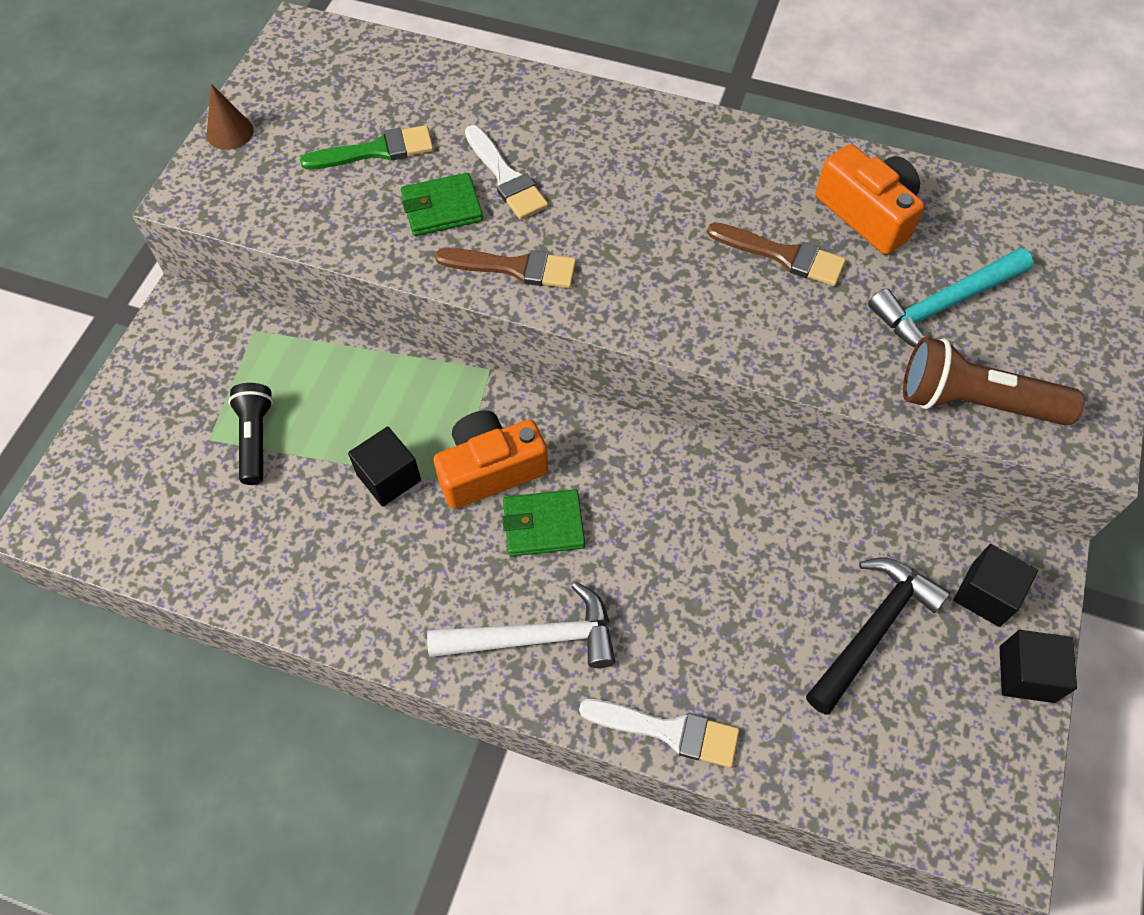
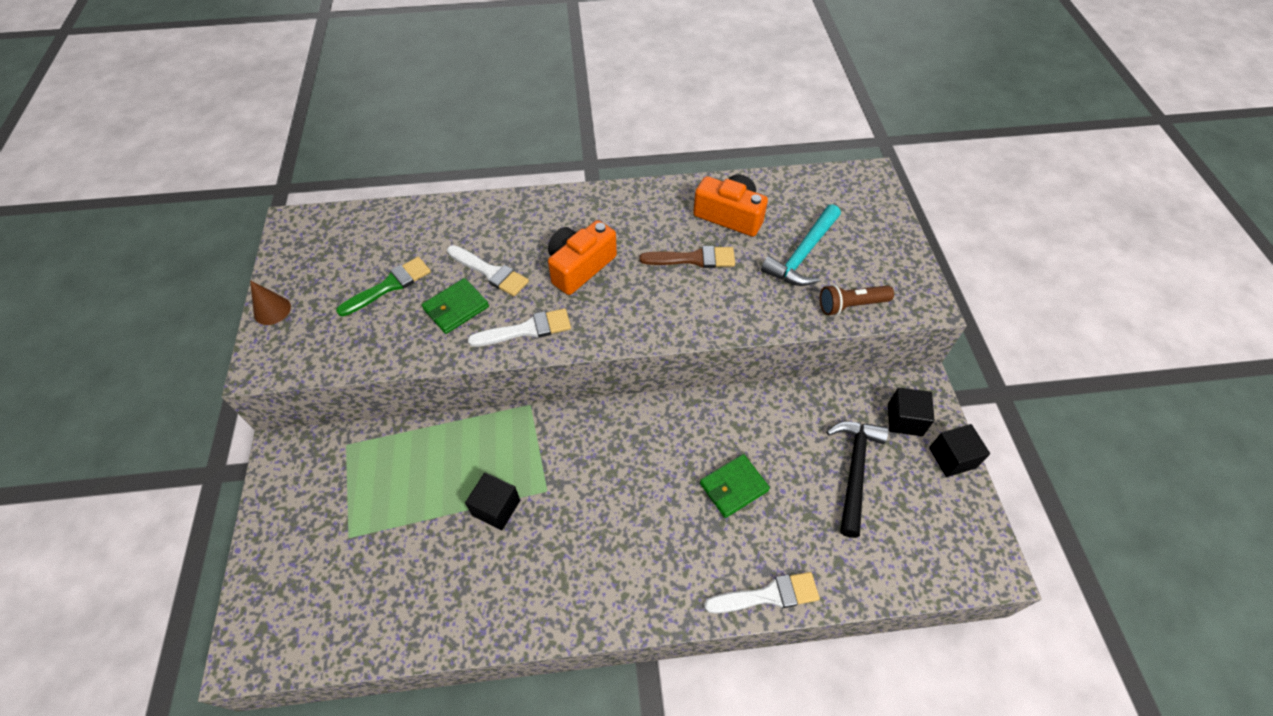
camera: 25 degrees left, 5 degrees down
black flashlight [228,383,273,485] -> none
white hammer [427,582,615,668] -> none
orange camera [434,411,548,509] -> orange camera moved to [548,220,617,295]
brown brush [435,248,576,288] -> white brush [468,308,571,347]
green wallet [502,489,585,557] -> green wallet moved to [700,454,770,518]
brown flashlight [903,337,1085,426] -> brown flashlight [820,284,894,316], size x0.66

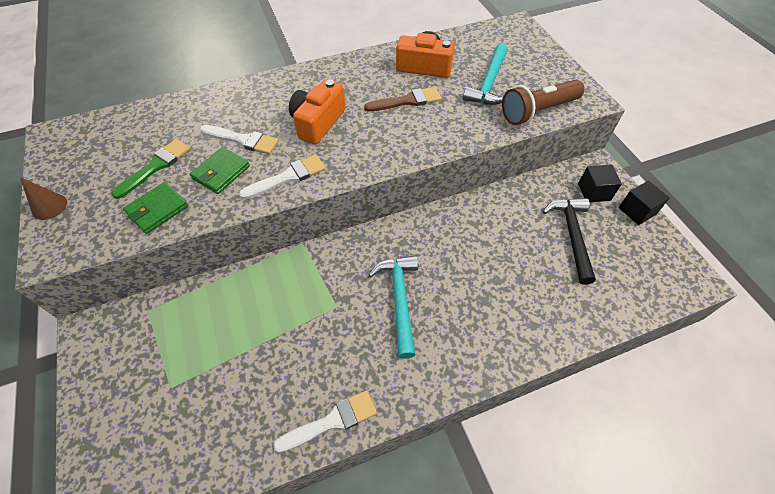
camera: 15 degrees left, 0 degrees up
black cube [465,472,520,530] -> none
green wallet [700,454,770,518] -> green wallet moved to [123,182,188,234]
white brush [704,572,820,613] -> white brush moved to [273,390,377,453]
brown flashlight [820,284,894,316] -> brown flashlight [502,80,585,125], size x1.51
none -> turquoise hammer [368,255,418,359]

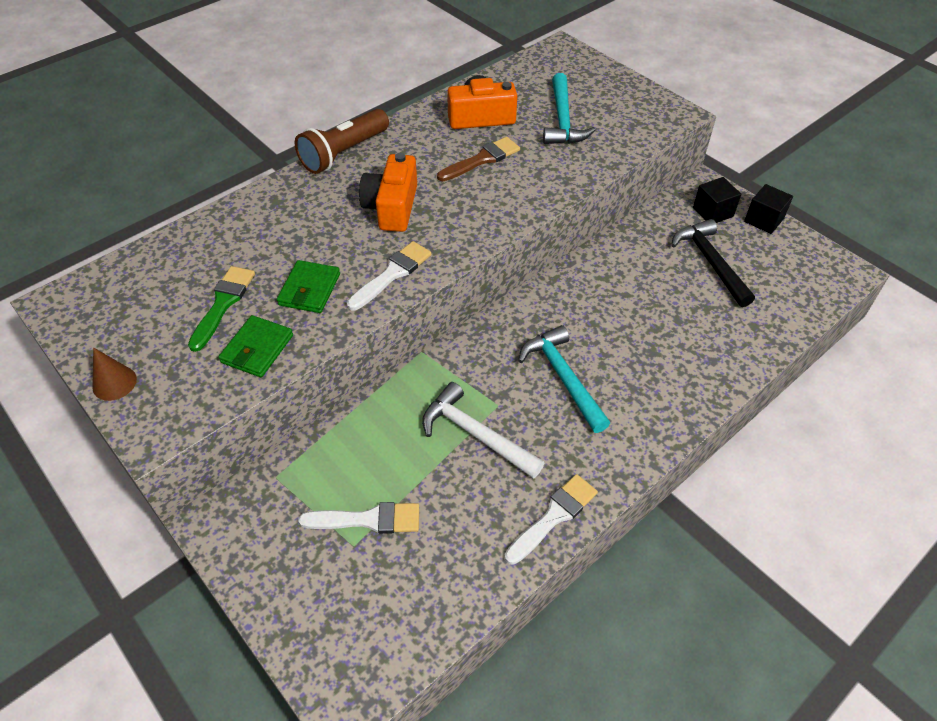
camera: 20 degrees left, 5 degrees down
white brush [200,125,279,154] -> white brush moved to [298,502,419,534]
brown flashlight [502,80,585,125] -> brown flashlight moved to [295,109,389,174]
none -> white hammer [422,382,544,479]

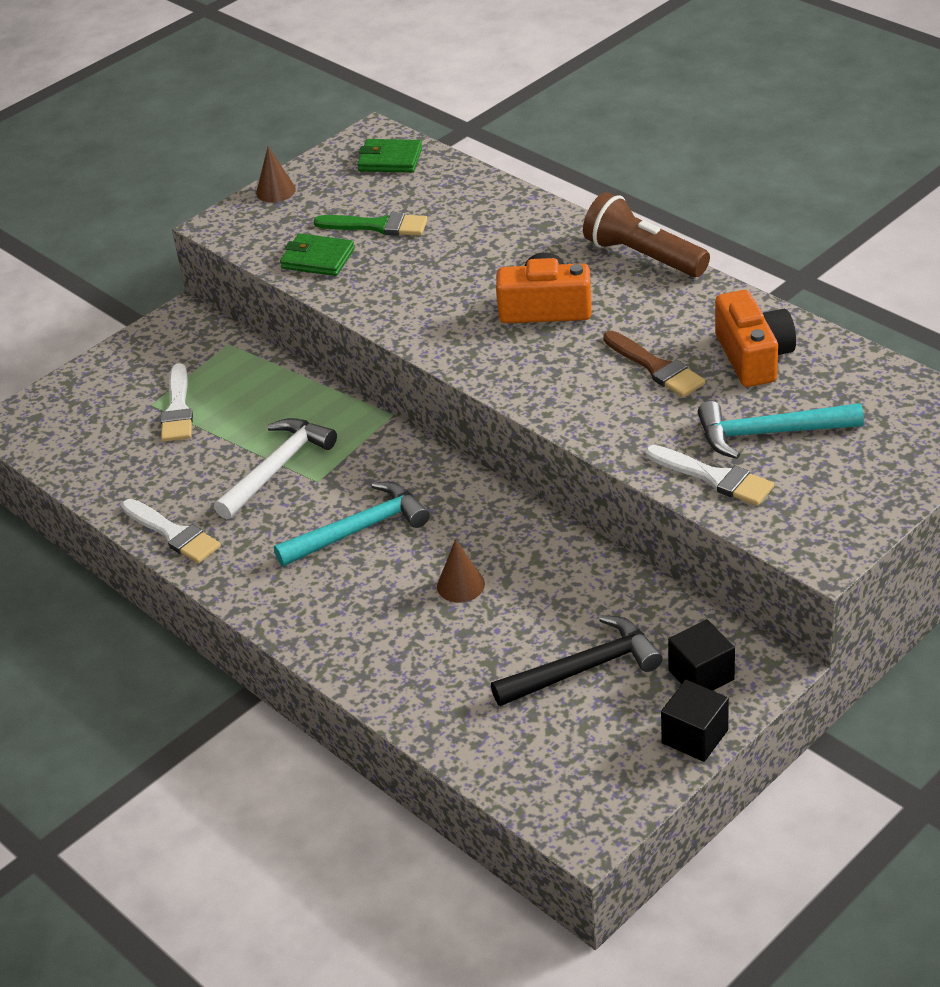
camera: 90 degrees right, 10 degrees down
green wallet [277,260,340,313] -> green wallet moved to [357,139,422,173]
white brush [347,241,432,310] -> white brush moved to [645,445,774,506]
none -> brown cone [437,539,485,603]

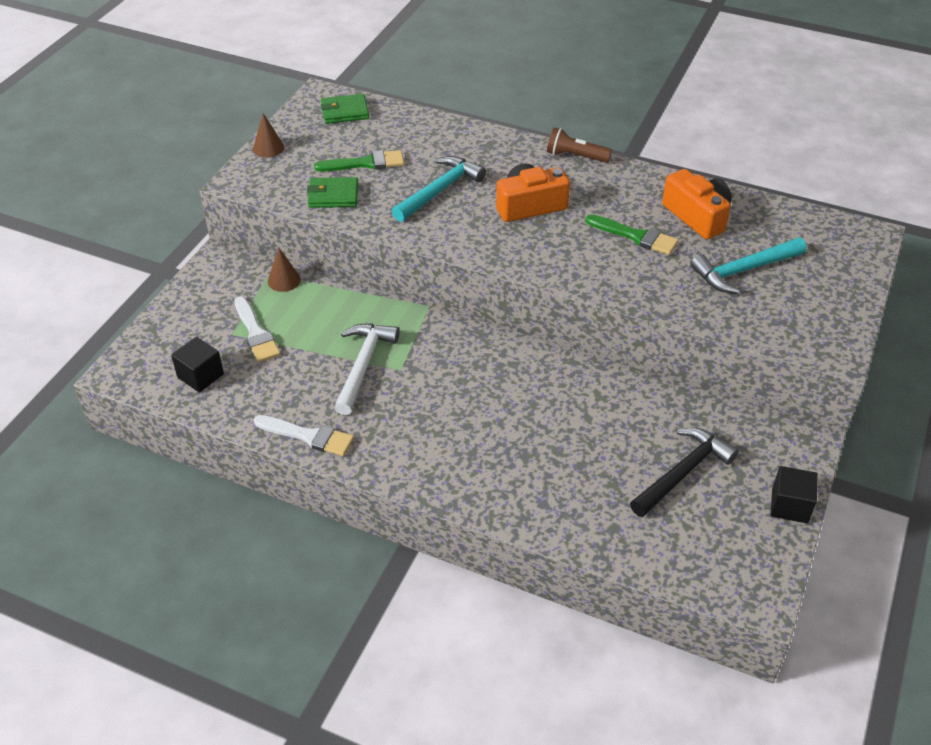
camera: 25 degrees left, 5 degrees up
turquoise hammer [274,482,430,567] -> turquoise hammer moved to [392,156,486,222]
brown cone [437,539,485,603] -> brown cone moved to [268,248,301,292]
brown flashlight [583,192,710,277] -> brown flashlight [547,128,612,163], size x0.66
brown brush [603,331,705,397] -> green brush [585,214,679,255]
white brush [645,445,774,506] -> none
black cube [668,619,735,691] -> black cube moved to [171,337,224,393]

